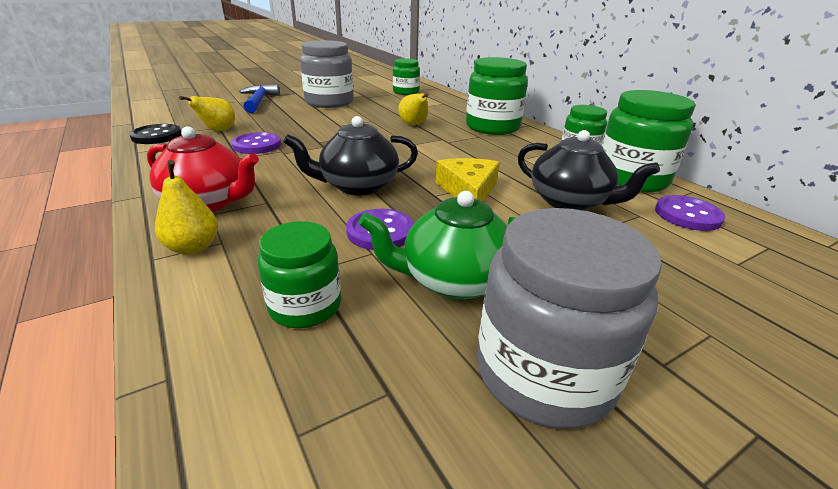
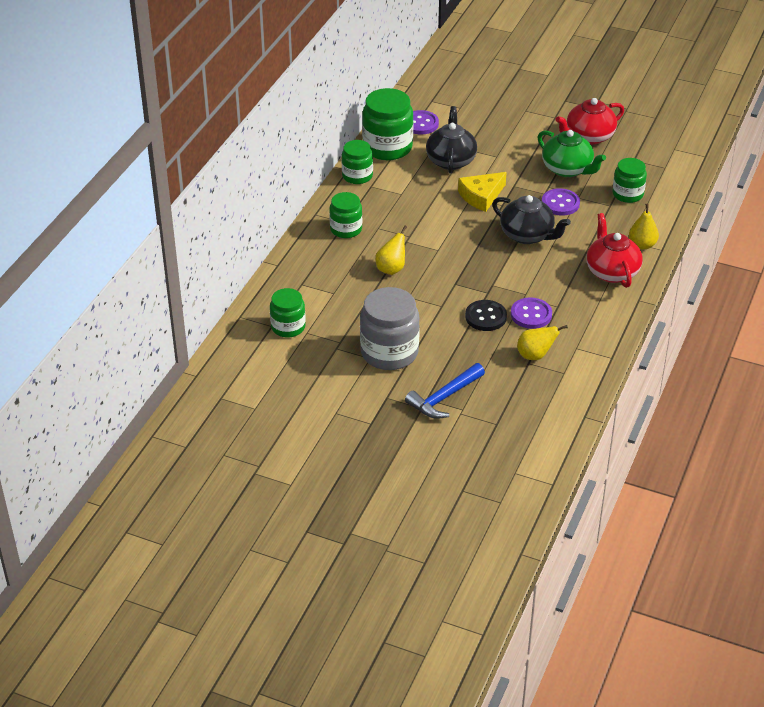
camera: 125 degrees left, 10 degrees up
black button [129,124,182,144] -> black button moved to [465,300,507,331]
green jar [466,57,528,135] -> green jar [329,192,362,238], size x0.61
grey jar [477,208,662,429] -> red teapot [555,98,624,145]

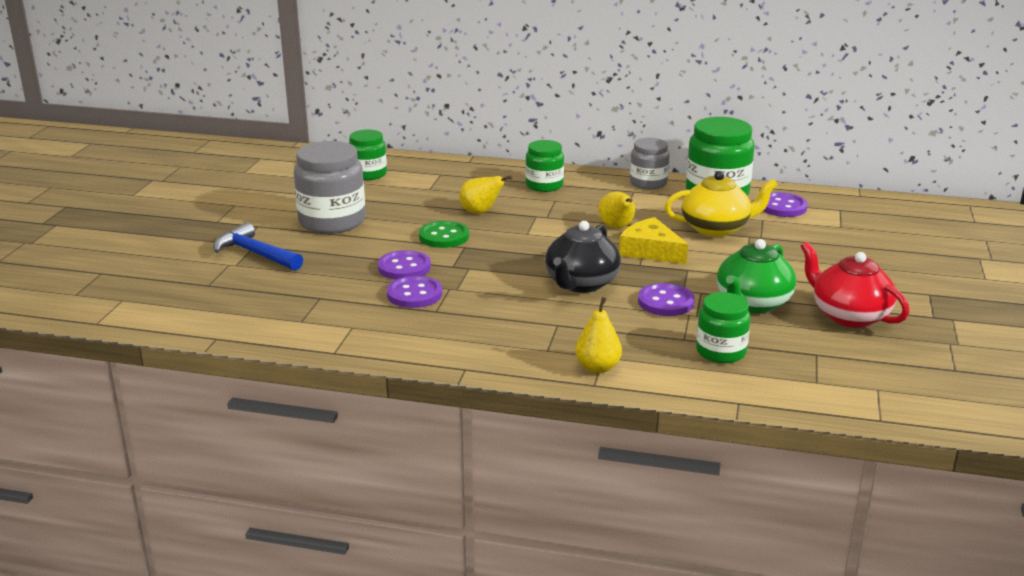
camera: 80 degrees right, 15 degrees down
green jar [342,140,373,184] -> grey jar [630,138,670,189]
black teapot [426,106,477,173] -> yellow teapot [664,171,778,237]
black button [465,300,507,331] -> purple button [378,250,431,280]
yellow pear [517,325,568,360] -> yellow pear moved to [598,192,635,228]
red teapot [587,213,643,288] -> none
none -> green button [419,221,469,248]

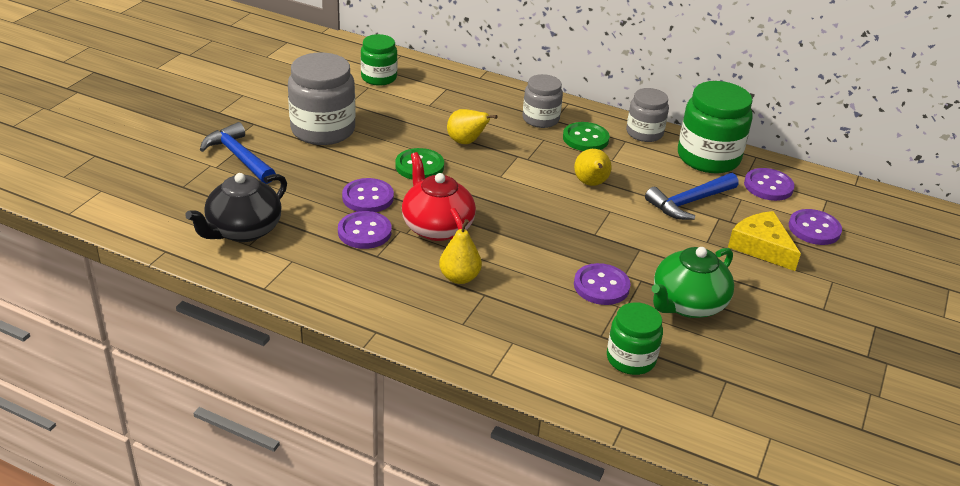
camera: 10 degrees right, 10 degrees up
green jar [525,140,564,192] -> grey jar [523,74,563,128]
black teapot [545,221,621,293] -> black teapot moved to [185,173,287,242]
yellow pear [575,297,622,373] -> yellow pear moved to [439,219,482,284]
yellow cheese [619,217,688,264] -> yellow cheese moved to [728,211,801,271]
yellow teapot [664,171,778,237] -> blue hammer [645,173,738,220]
red teapot [801,242,909,328] -> red teapot moved to [402,152,476,241]
none -> green button [563,122,610,151]
none -> purple button [789,209,842,245]

